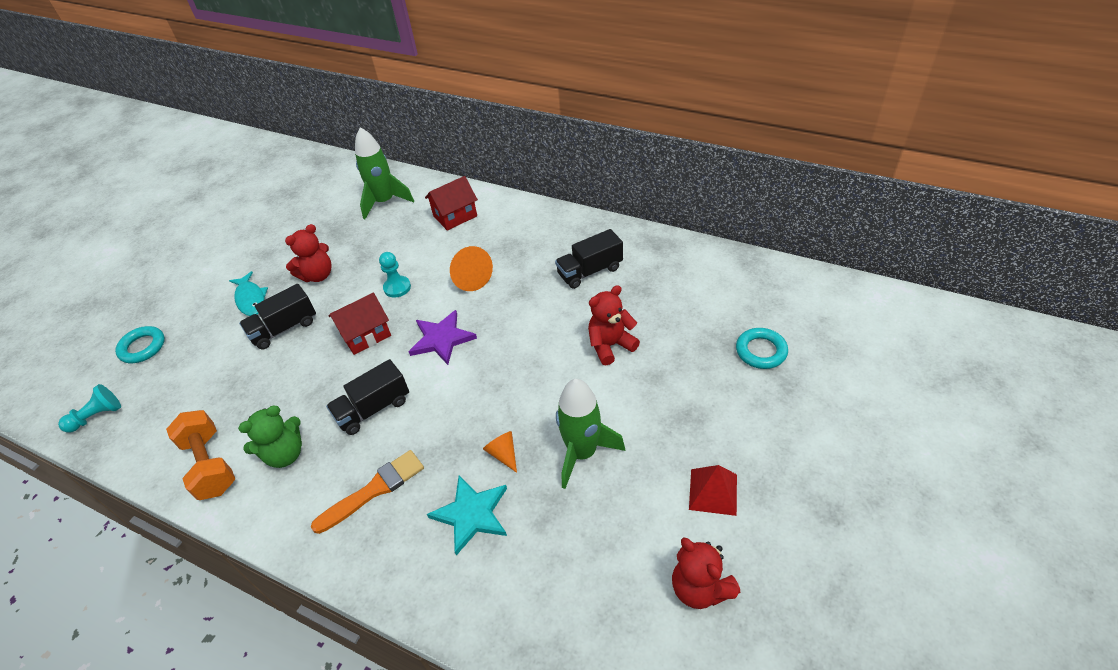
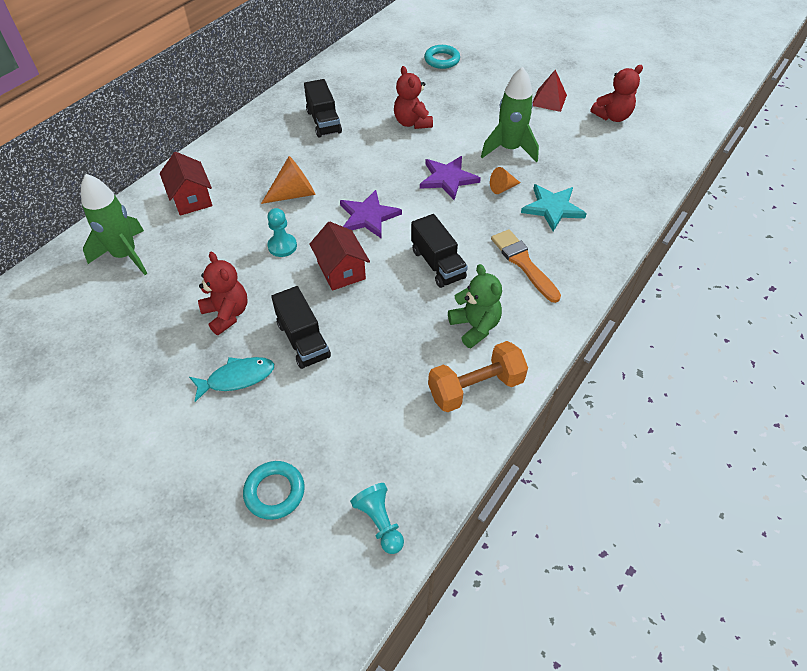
camera: 85 degrees left, 5 degrees up
none -> purple star [420,156,481,200]

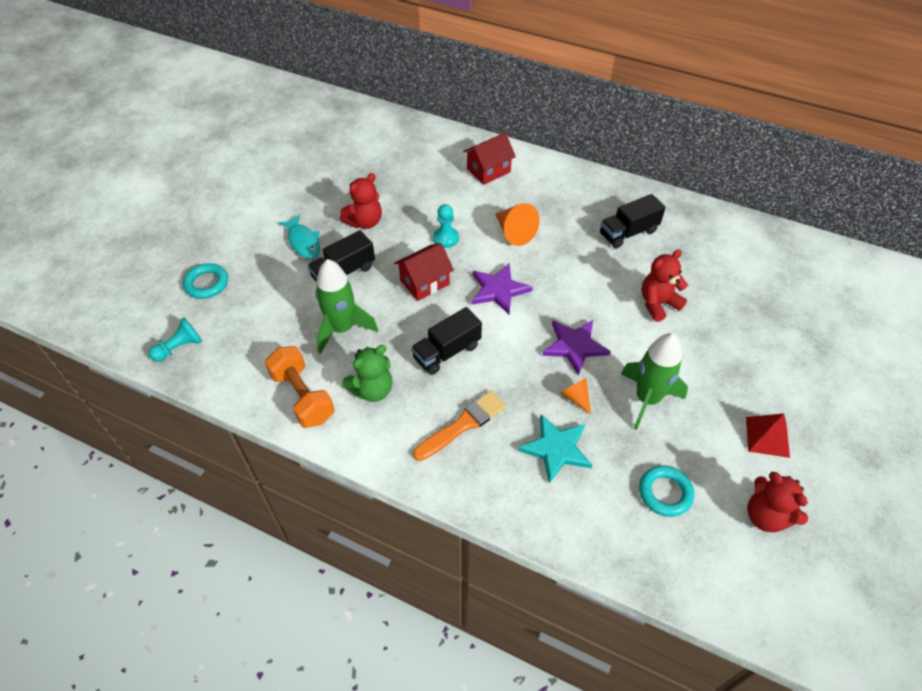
camera: 80 degrees right, 0 degrees up
green rocket [81,174,148,275] -> green rocket moved to [315,259,378,354]
turquoise ring [424,45,460,69] -> turquoise ring moved to [639,465,694,517]

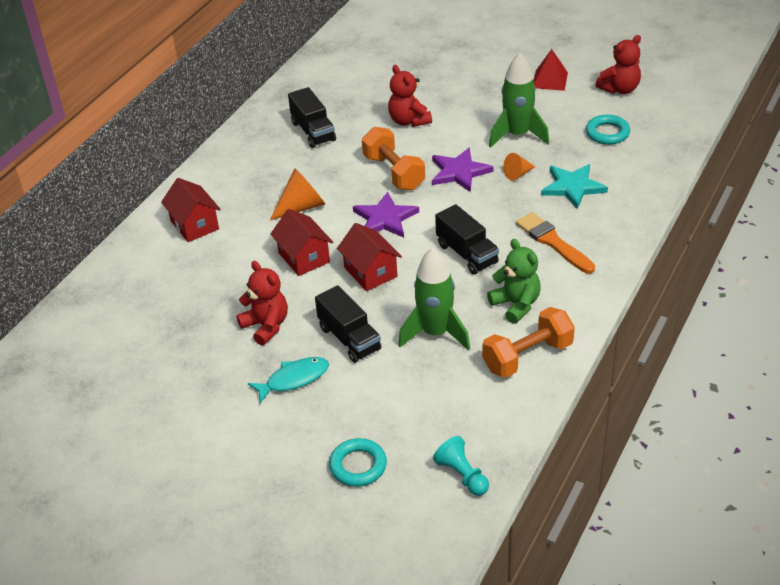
camera: 85 degrees left, 10 degrees down
turquoise pawn [433,204,459,248] -> red house [270,209,333,276]
none -> orange dumbbell [362,127,425,190]

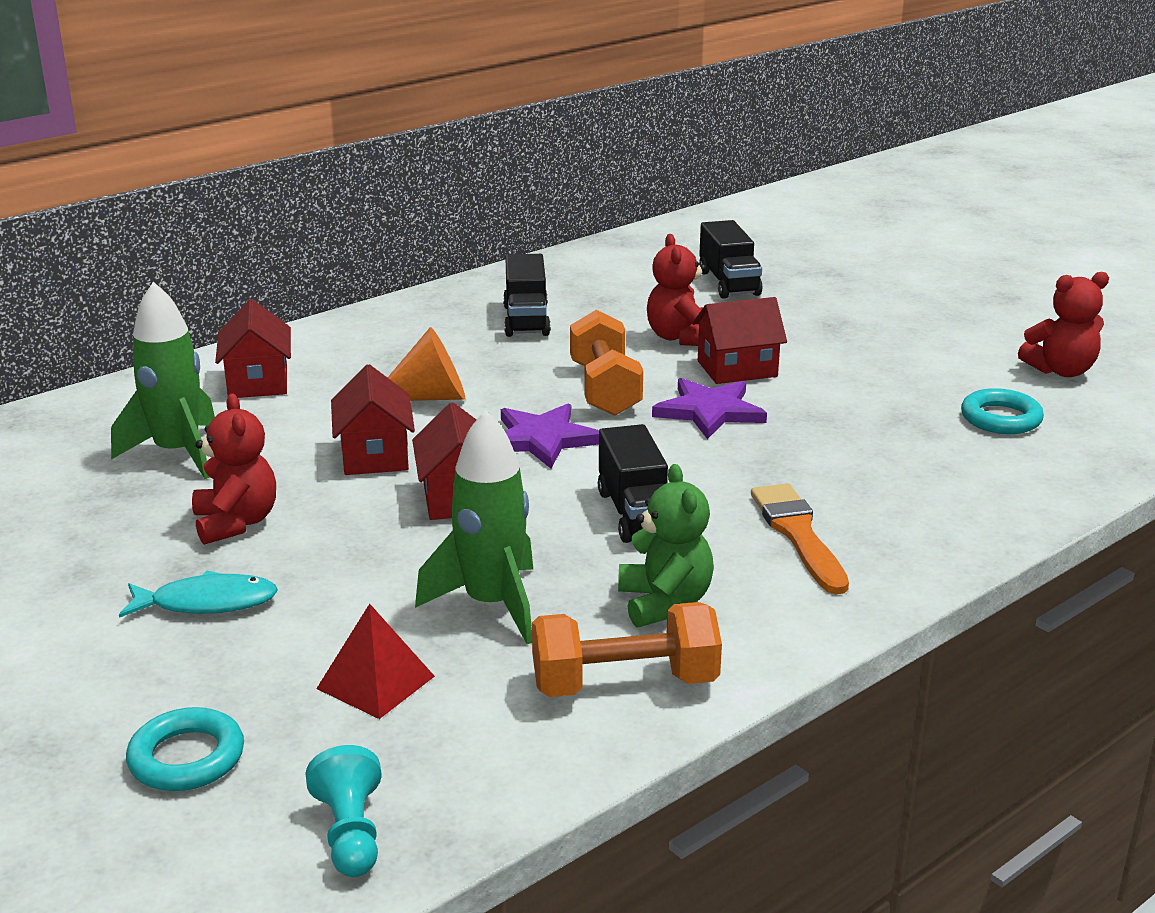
camera: 20 degrees right, 15 degrees down
black truck [315,285,382,363] -> black truck moved to [699,220,763,299]
green rocket [489,53,549,148] -> green rocket moved to [111,282,215,479]
orange cone [503,153,535,181] -> none
red pyramid [534,49,568,91] -> red pyramid moved to [316,604,435,719]
turquoise star [541,164,608,209] -> none
none -> red house [693,297,787,384]

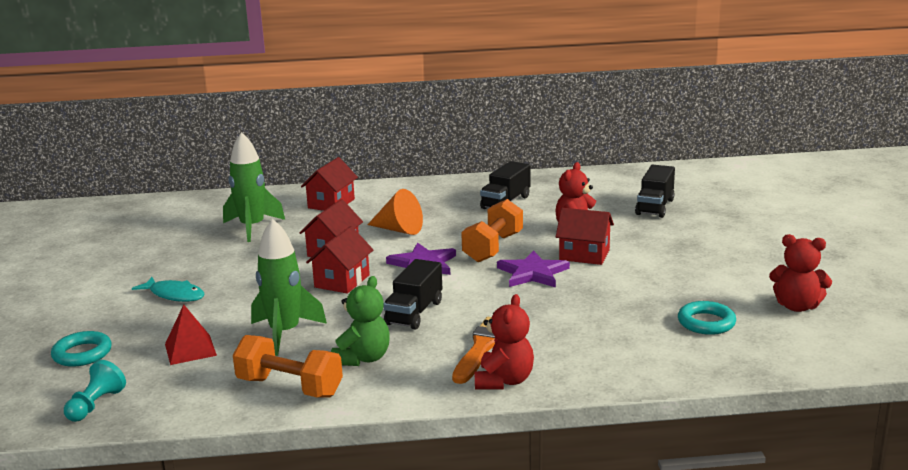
camera: 35 degrees right, 5 degrees down
red teddy bear [192,393,276,545] -> red teddy bear moved to [474,294,534,389]

